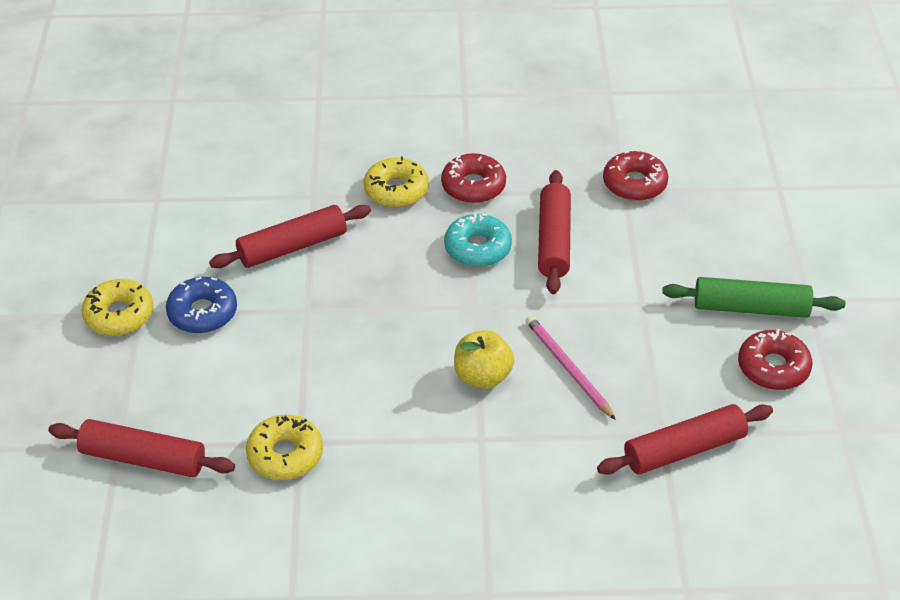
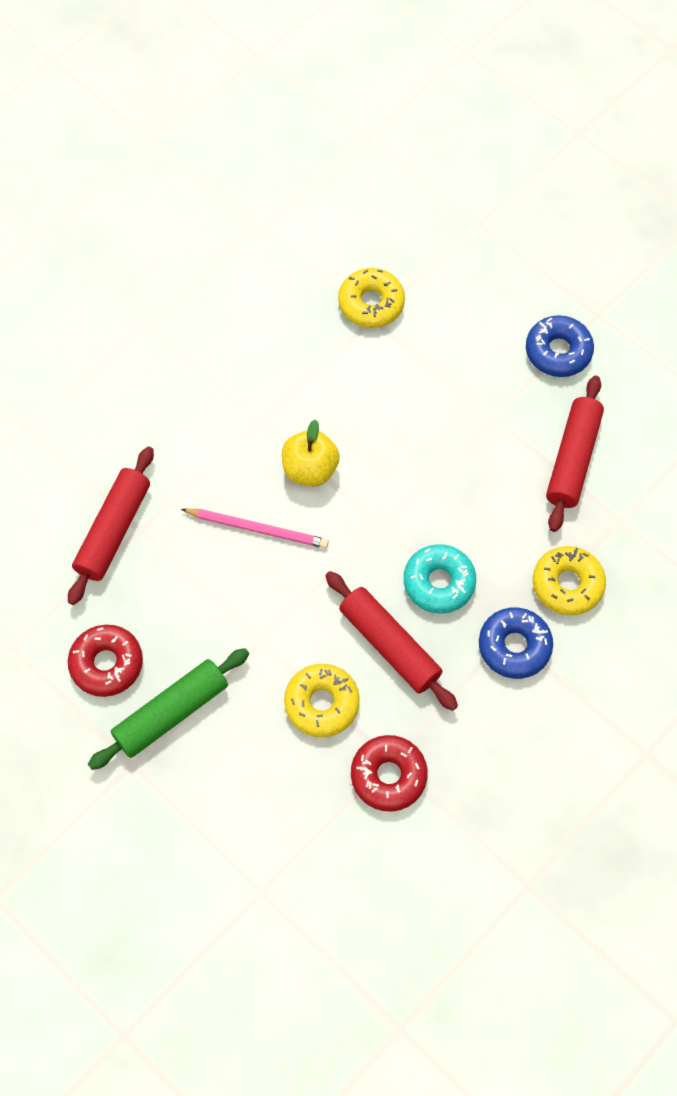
camera: 135 degrees right, 20 degrees up
red rolling pin [48,419,235,477] -> none
yellow donut [81,279,154,336] -> yellow donut moved to [284,664,360,737]
red donut [441,153,506,203] -> blue donut [479,607,553,679]

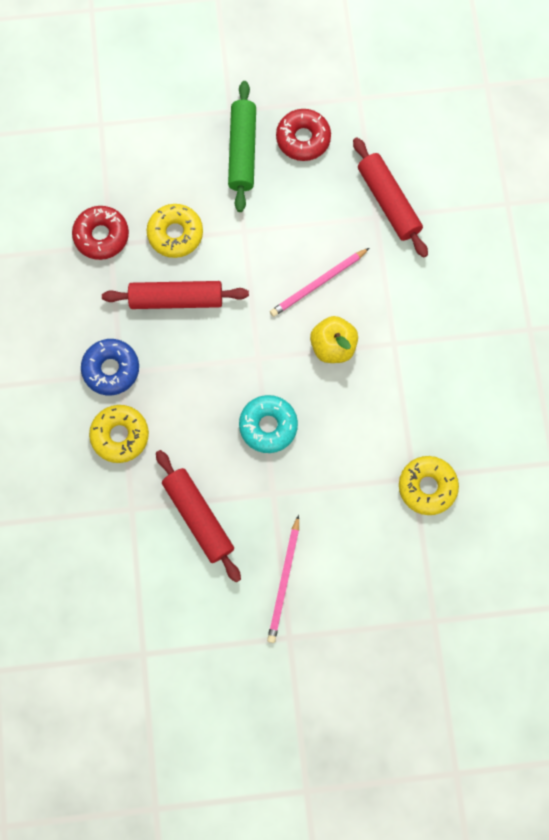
camera: 130 degrees right, 10 degrees up
turquoise donut [404,544,476,614] -> turquoise donut moved to [239,395,298,453]
blue donut [526,315,594,377] -> pink pencil [267,515,299,643]

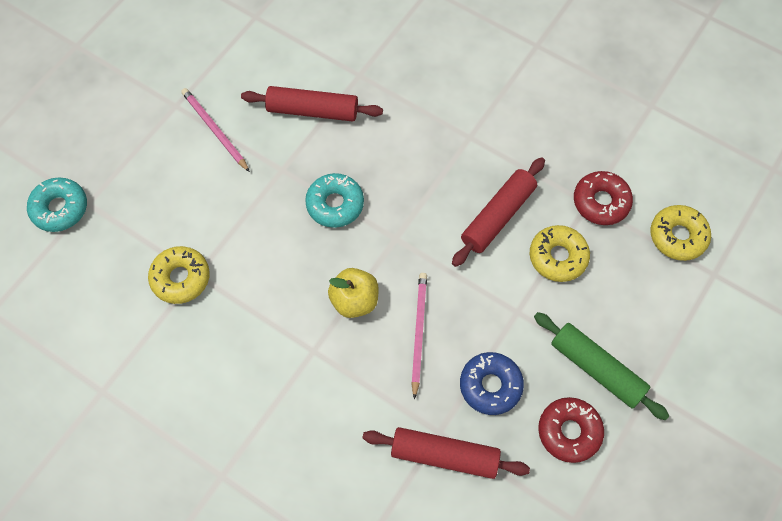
camera: 130 degrees right, 10 degrees down
blue donut [81,339,139,395] -> blue donut moved to [460,352,524,415]
yellow donut [89,405,149,463] -> yellow donut moved to [650,205,711,261]
none -> turquoise donut [27,177,87,232]

